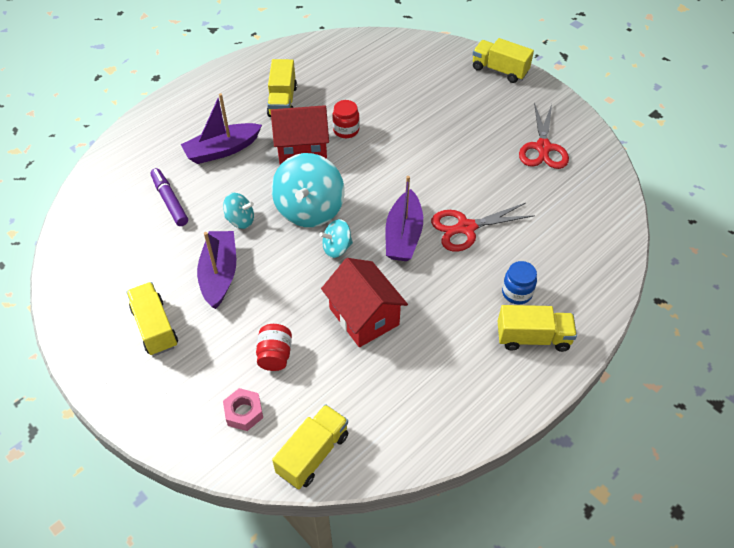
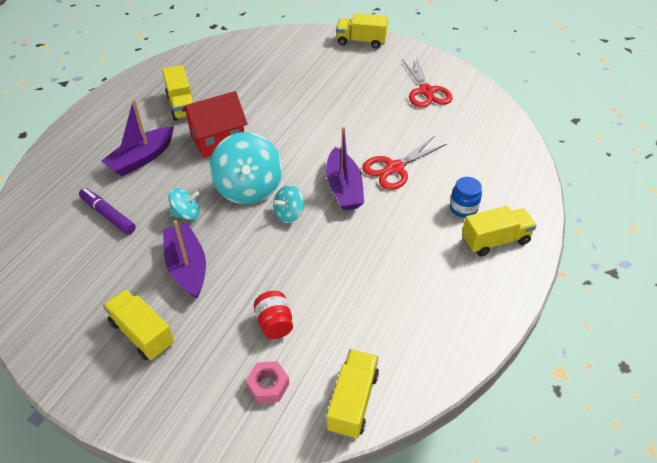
camera: 20 degrees left, 5 degrees down
red house [321,258,408,347] -> none
red jar [332,100,360,138] -> none

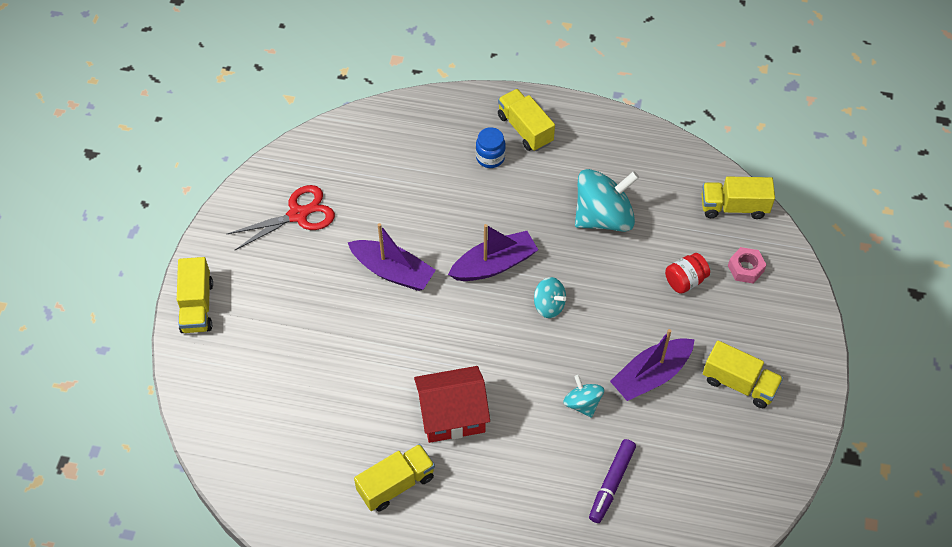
camera: 105 degrees left, 10 degrees up
purple boat [101,99,174,176] -> purple boat moved to [348,223,436,291]
yellow truck [103,289,174,360] -> yellow truck turned 90 degrees counterclockwise [703,341,783,408]
red house [182,91,247,158] -> red house turned 60 degrees counterclockwise [414,366,490,443]
turquoise spinning top [209,132,282,204] -> turquoise spinning top moved to [575,169,639,232]
red scissors [362,136,447,190] -> none

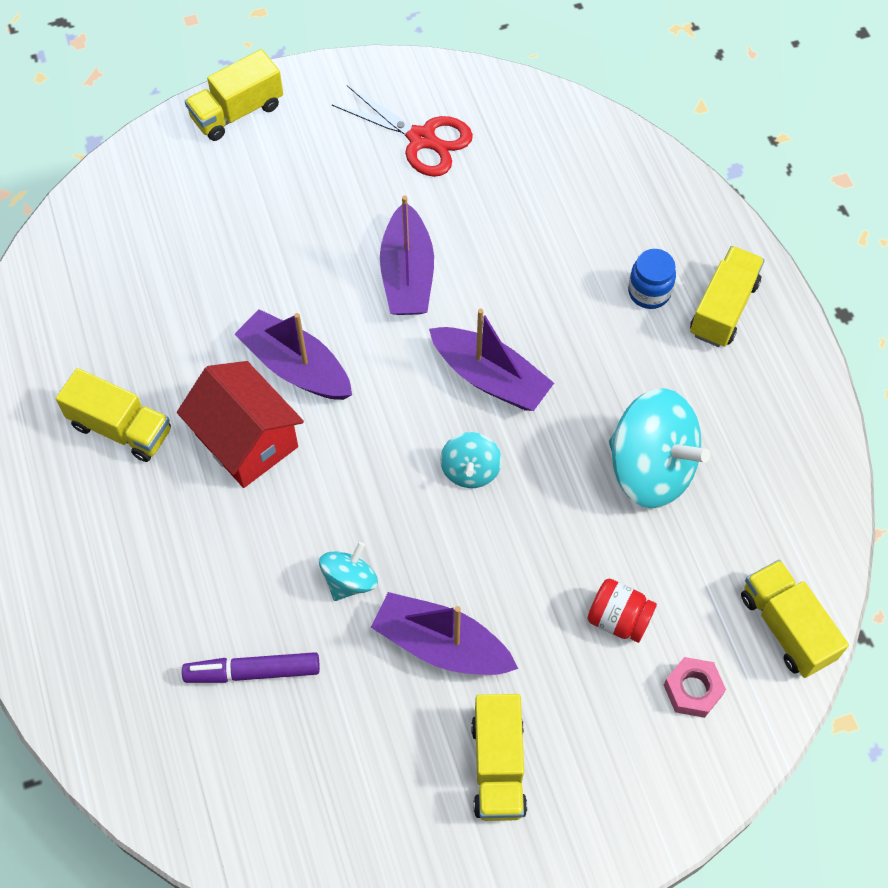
camera: 60 degrees right, 5 degrees up
none -> purple boat [234,309,352,400]

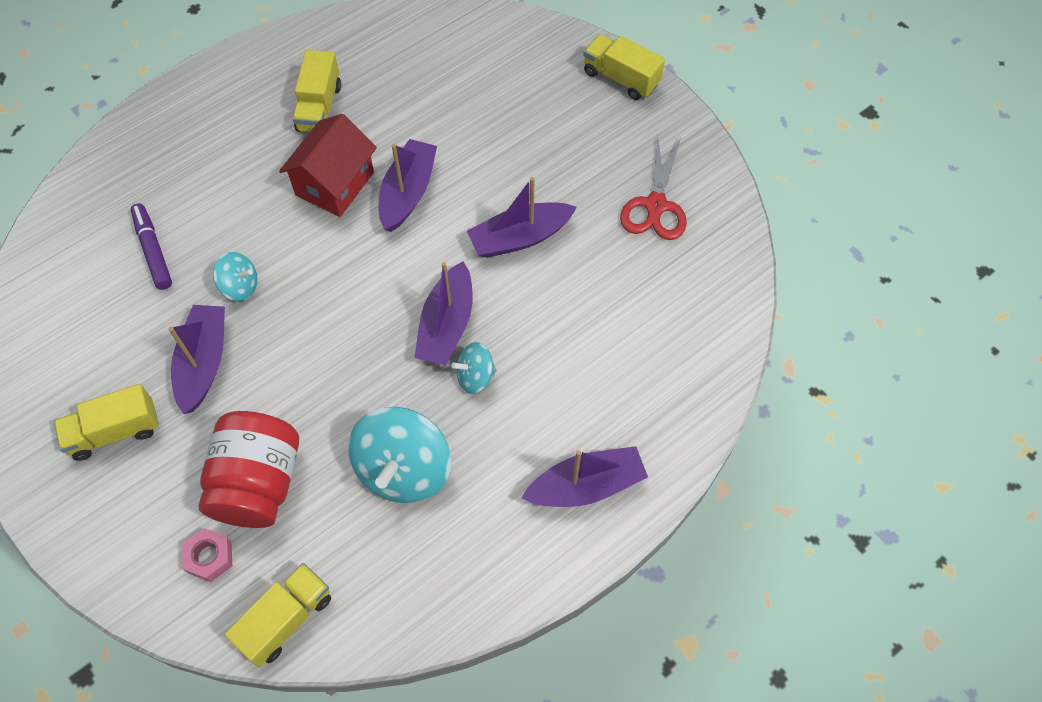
camera: 70 degrees right, 0 degrees up
turquoise spinning top [440,432,502,488] -> turquoise spinning top moved to [451,342,497,394]
red jar [588,579,657,643] -> red jar [199,411,299,528], size x1.99
blue jar [628,249,676,309] -> none
yellow truck [690,246,765,347] -> purple boat [521,446,648,507]

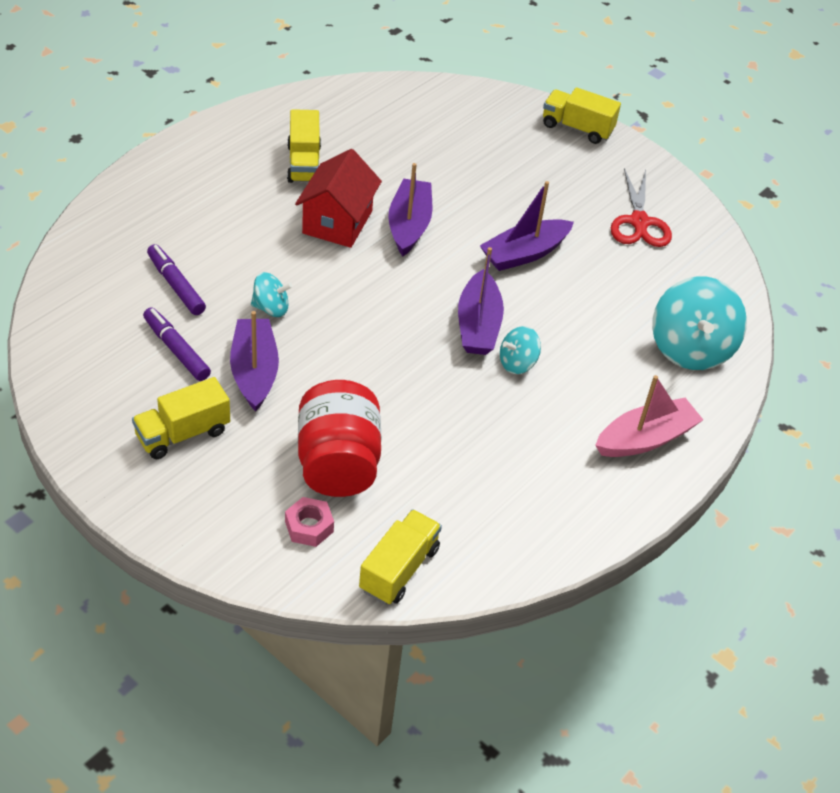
camera: 15 degrees left, 15 degrees down
turquoise spinning top [348,407,451,503] -> turquoise spinning top moved to [652,276,747,370]
purple boat [521,446,648,507] -> pink boat [595,375,703,457]
none -> purple marker [143,307,211,381]

